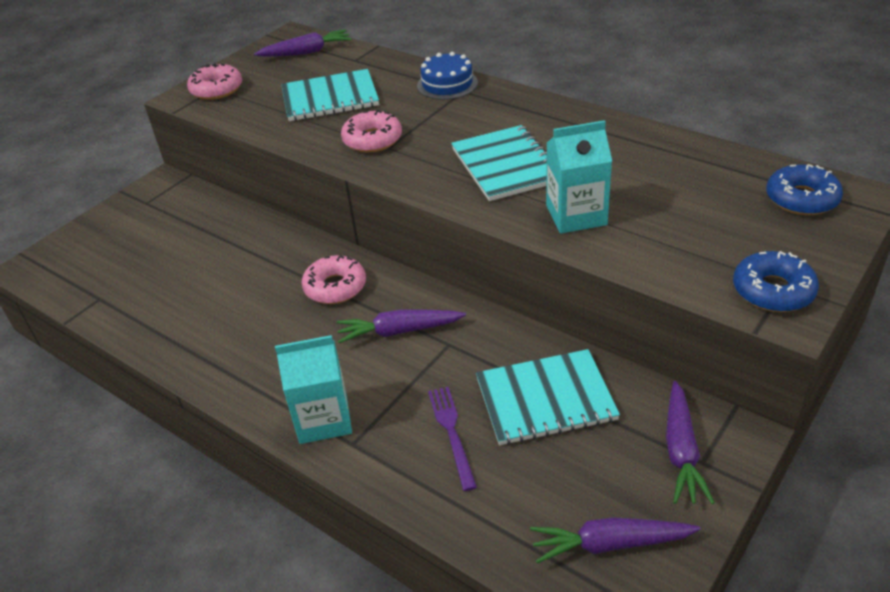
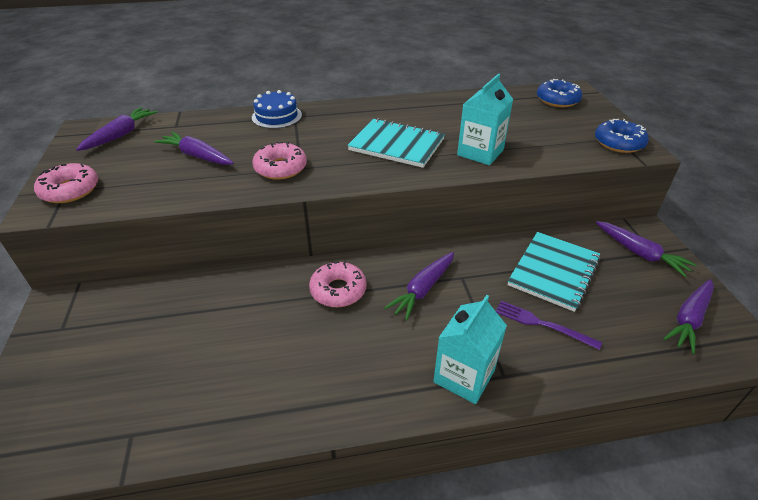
camera: 50 degrees left, 0 degrees up
turquoise notebook [281,69,379,121] -> purple carrot [154,132,234,165]

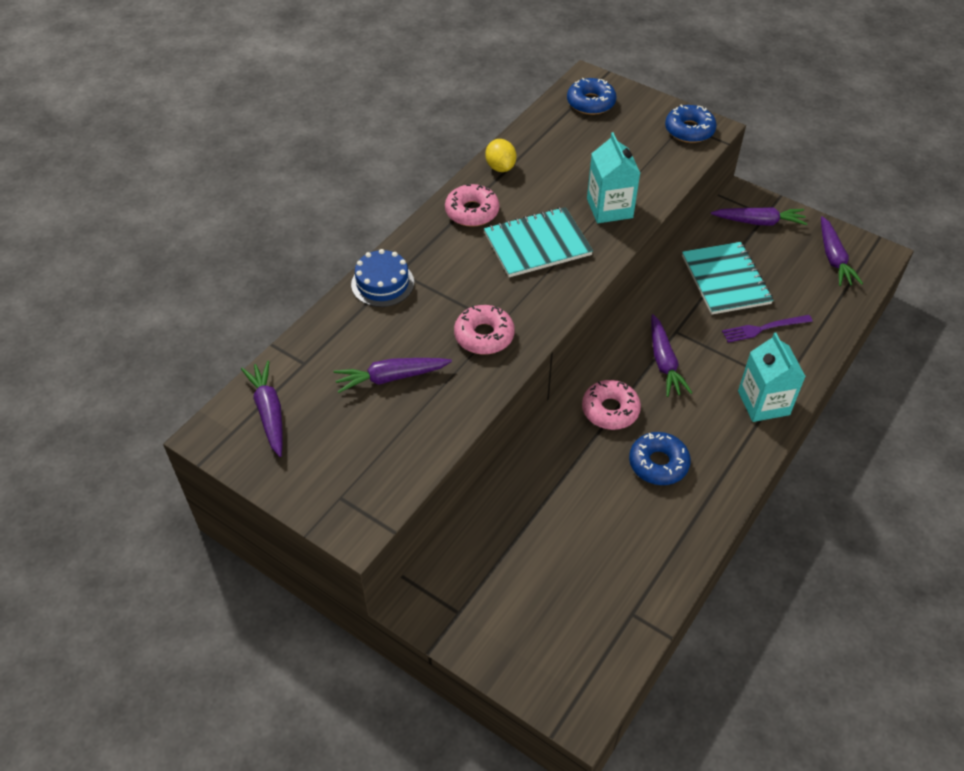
camera: 45 degrees left, 10 degrees up
pink donut [34,163,98,203] -> pink donut moved to [445,184,499,227]
none -> yellow lemon [485,139,516,172]
none -> blue donut [629,432,691,485]

